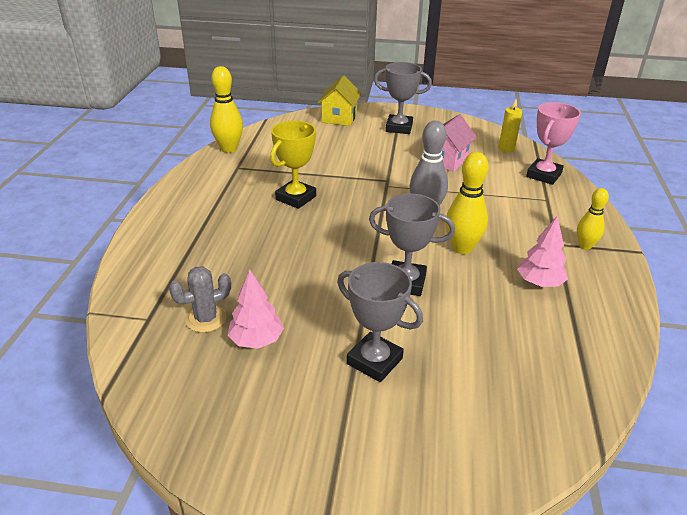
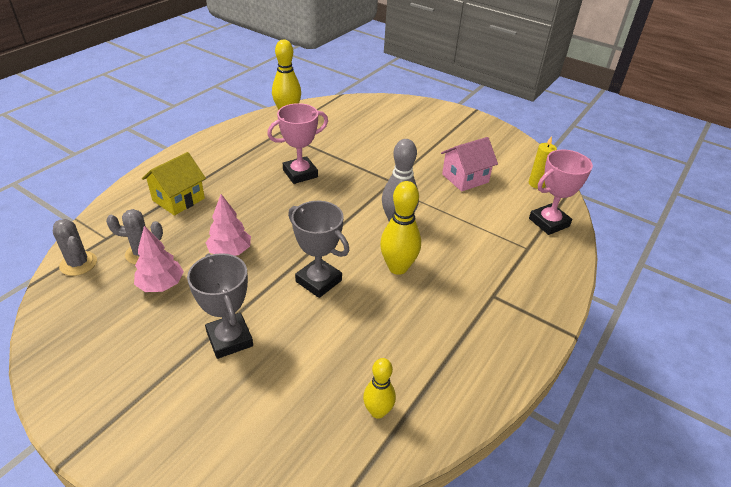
camera: 25 degrees right, 5 degrees up
yellow trophy [270,121,316,209] -> pink trophy [267,103,328,184]
yellow house [317,75,361,126] -> yellow house moved to [142,152,206,216]
grey trophy [374,62,432,134] -> none
pink tree [517,215,568,287] -> pink tree moved to [206,194,251,256]
yellow bowling pin [577,188,609,250] -> yellow bowling pin moved to [363,358,396,419]
none -> grey cactus [53,219,97,276]

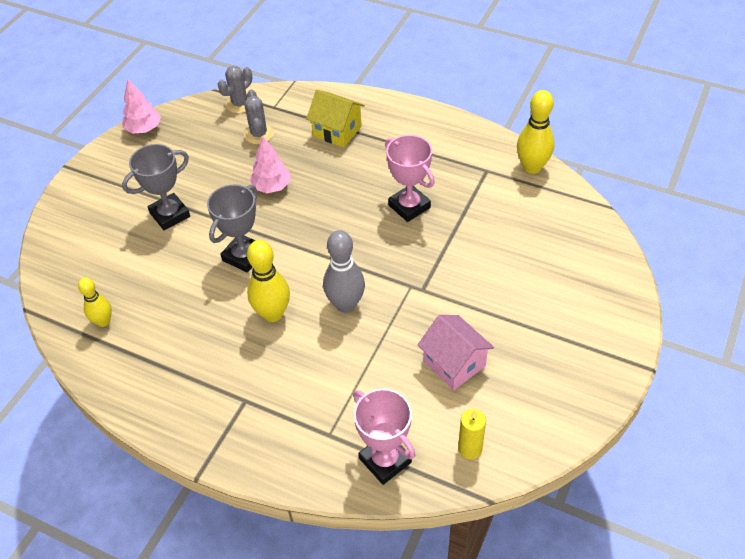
camera: 85 degrees right, 10 degrees up
pink tree [134,226,184,292] -> pink tree moved to [122,79,161,134]

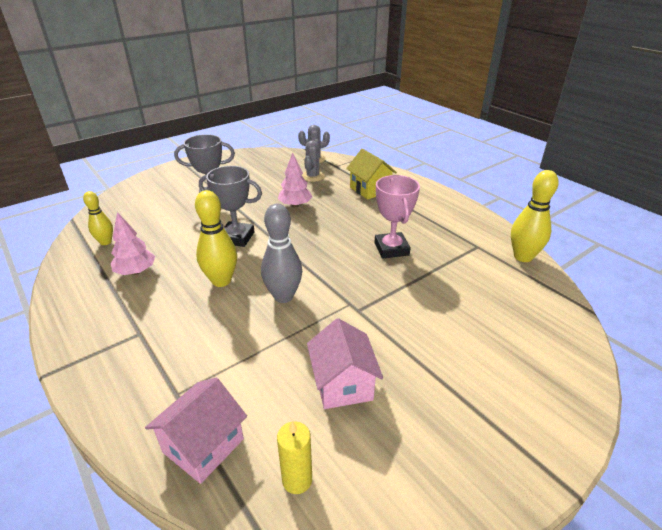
camera: 25 degrees right, 15 degrees down
pink tree [122,79,161,134] -> pink tree moved to [111,212,155,275]
grey trophy [207,184,258,273] -> grey trophy turned 45 degrees clockwise [199,166,262,247]
pink trophy [353,388,415,485] -> pink house [145,378,247,484]

